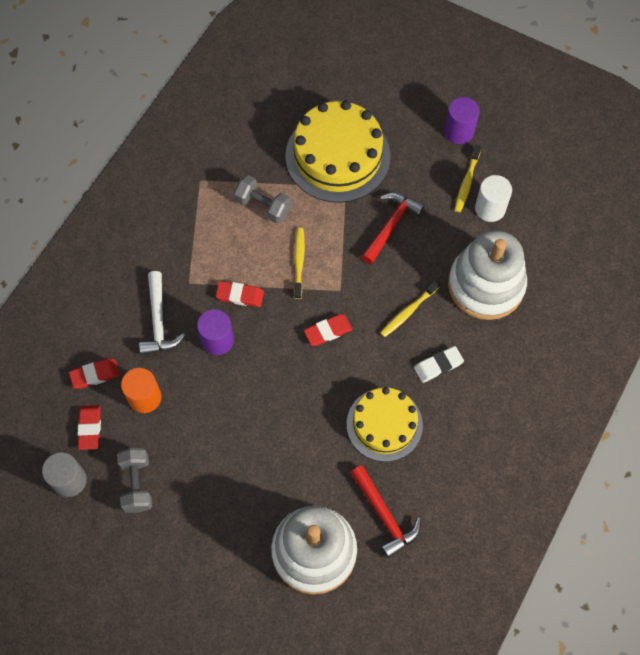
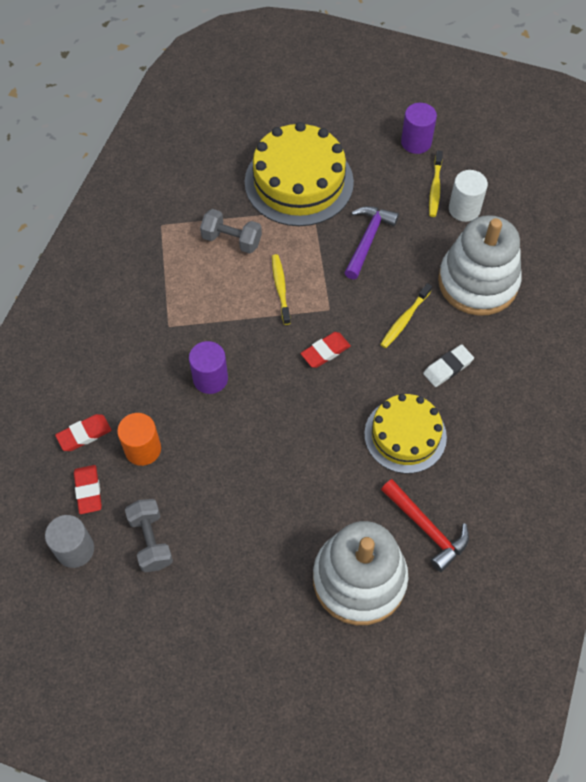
camera: 10 degrees left, 5 degrees down
white hammer [139,271,185,355] -> none
red eraser [216,281,264,307] -> none
red hammer [361,193,425,264] -> purple hammer [344,206,399,279]

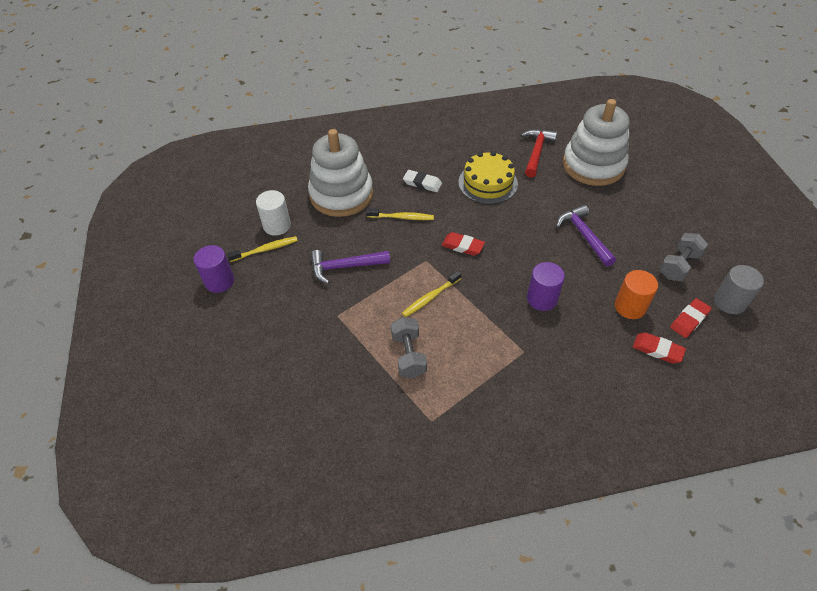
camera: 120 degrees left, 10 degrees down
yellow cake [245,122,354,226] -> none
none -> purple hammer [556,205,616,267]

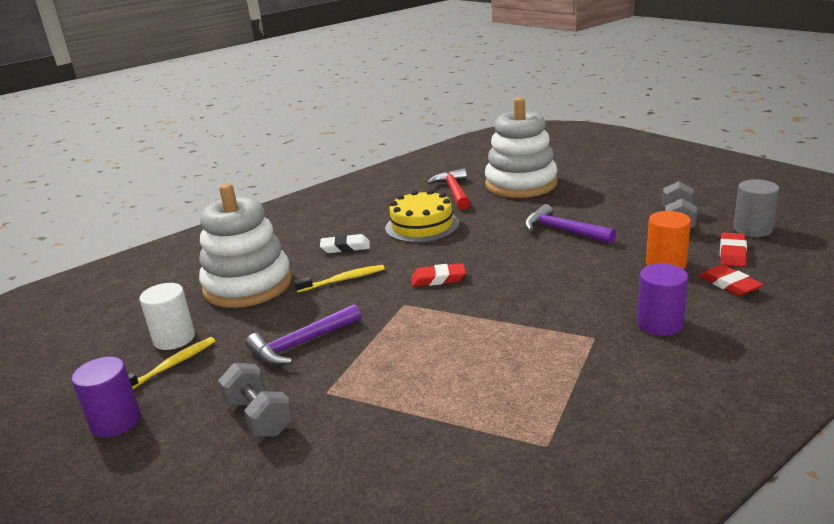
camera: 25 degrees left, 25 degrees down
grey dumbbell [391,317,427,378] -> grey dumbbell moved to [218,363,293,437]
yellow toothbrush [402,271,462,317] -> none
purple cylinder [527,262,565,311] -> purple cylinder moved to [637,264,688,336]
red eraser [633,332,686,364] -> red eraser turned 60 degrees clockwise [700,265,763,296]

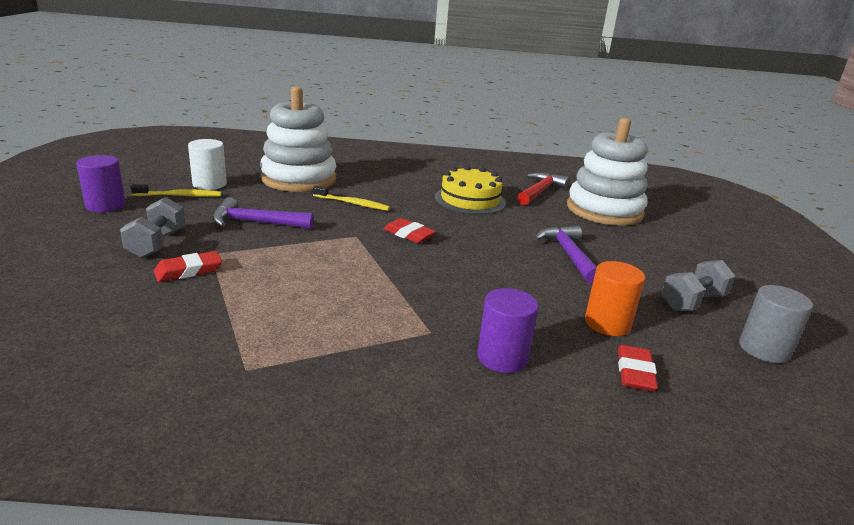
camera: 35 degrees right, 0 degrees up
white eraser [320,234,370,253] -> none
red eraser [720,232,747,267] -> red eraser moved to [154,251,222,282]

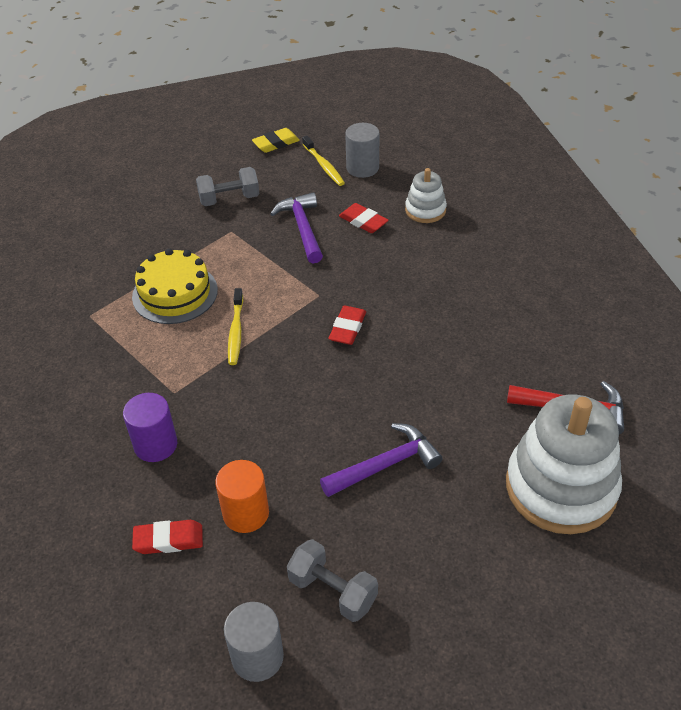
camera: 75 degrees right, 20 degrees up
purple cylinder [76,155,126,212] -> yellow eraser [252,128,300,153]
red eraser [154,251,222,282] -> red eraser moved to [339,203,389,233]
white cylinder [188,139,227,190] -> grey cylinder [345,123,379,178]
white stacking toy [260,86,336,192] -> white stacking toy [405,168,447,223], size x0.49
yellow toothbrush [313,186,390,211] -> yellow toothbrush moved to [228,288,243,365]
yellow cake [435,166,506,215] -> yellow cake moved to [132,248,218,324]

